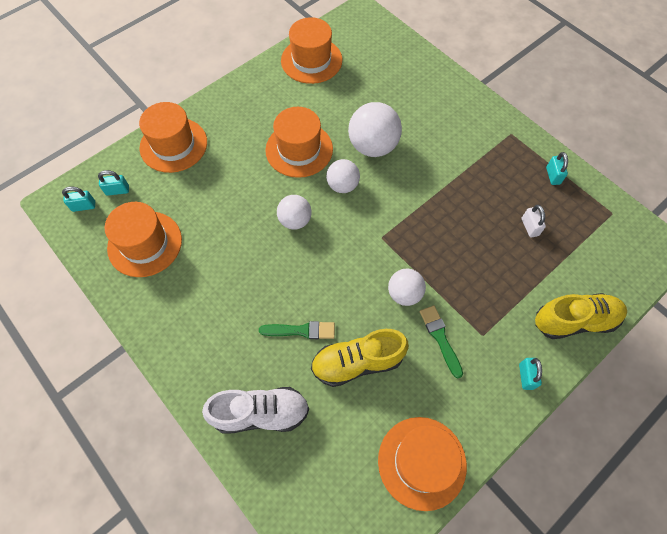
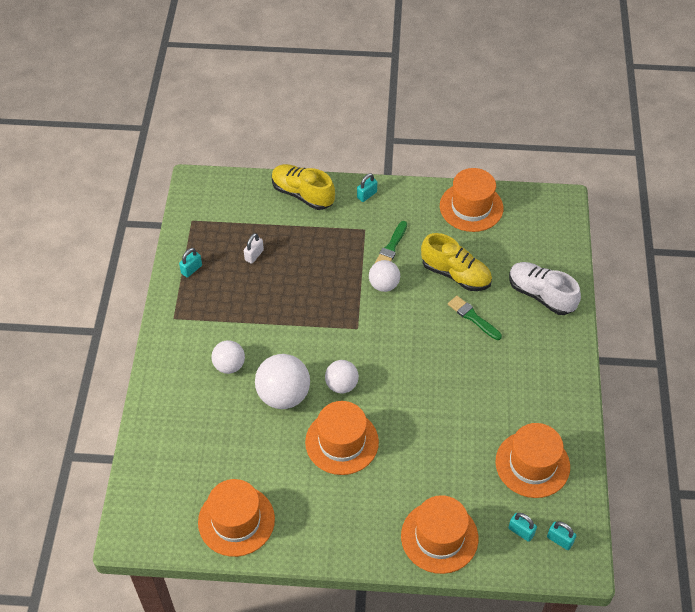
camera: 135 degrees left, 10 degrees down
white ball [277,195,312,230] -> white ball moved to [211,340,245,374]

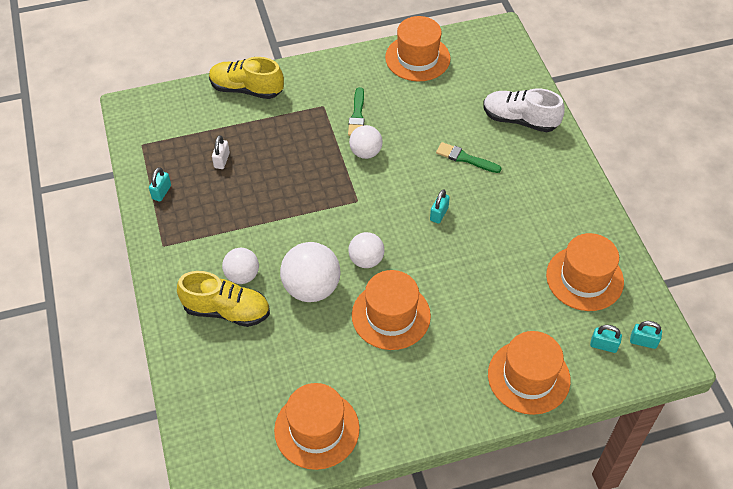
camera: 20 degrees left, 0 degrees up
turquoise padlock [357,173,377,202] -> turquoise padlock moved to [430,189,450,224]
yellow shoe [421,233,492,291] -> yellow shoe moved to [177,271,270,327]

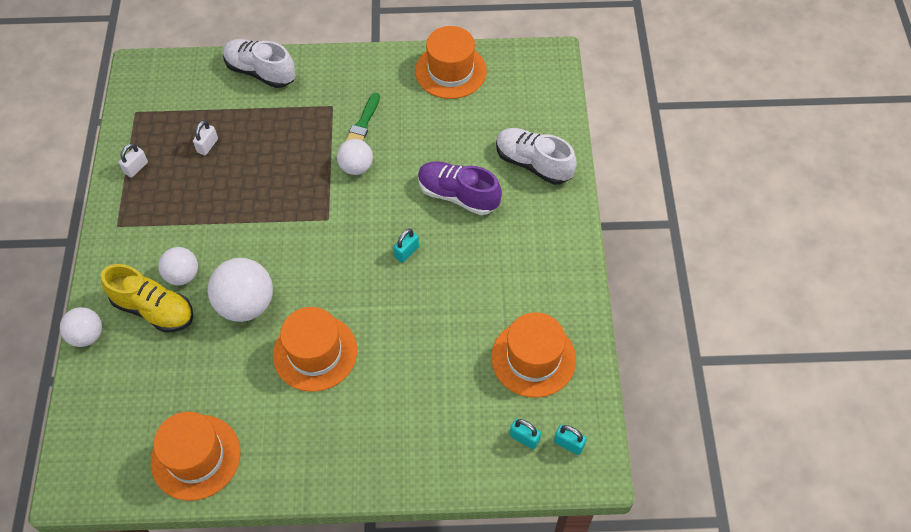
camera: 15 degrees right, 5 degrees up
turquoise padlock [149,167,171,201] -> white padlock [119,143,148,178]
yellow shoe [209,57,284,99] -> white shoe [223,39,296,88]
white ball [348,232,384,268] -> white ball moved to [60,307,102,347]
green brush [436,142,502,173] -> purple shoe [418,161,502,215]
orange hat [488,331,571,415] -> none

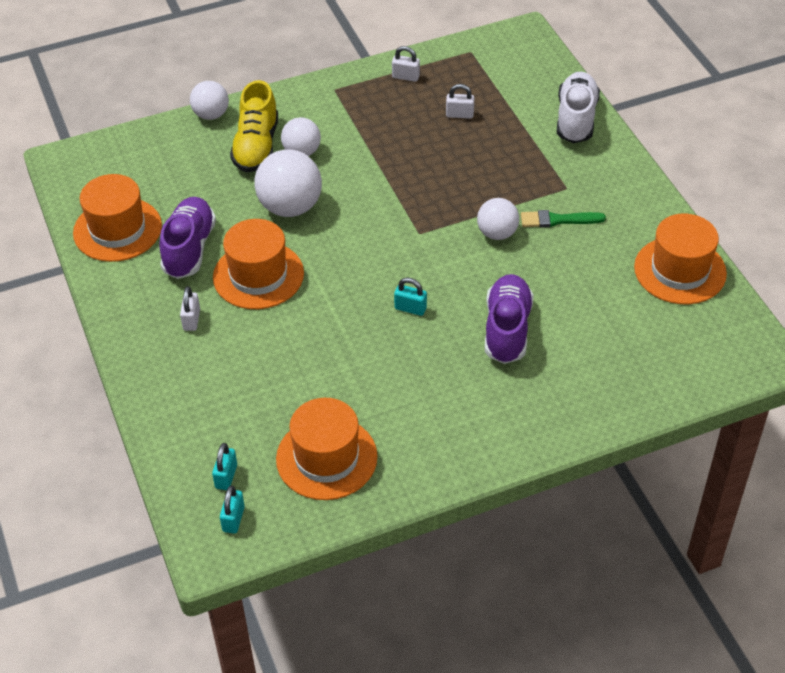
camera: 70 degrees right, 10 degrees down
white shoe [496,128,577,185] -> none
none -> purple shoe [159,197,216,279]
none -> white padlock [180,286,200,331]

